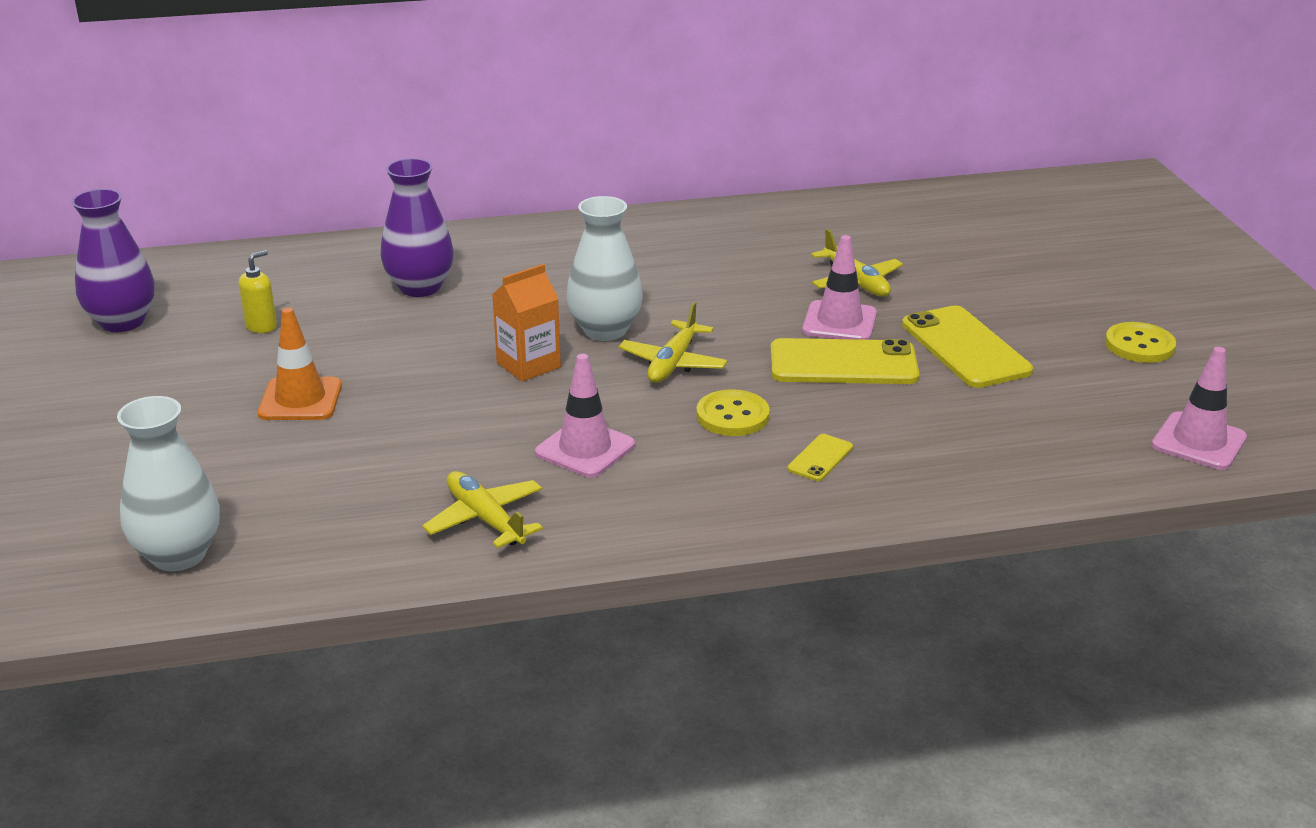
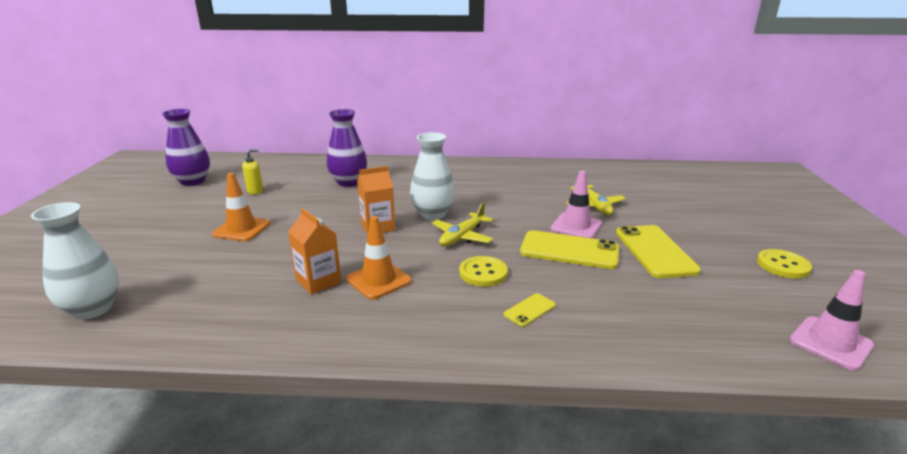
camera: 15 degrees right, 5 degrees down
yellow plane [422,471,543,548] -> none
pink traffic cone [535,354,635,478] -> orange traffic cone [346,216,411,300]
none -> orange carton [288,208,341,295]

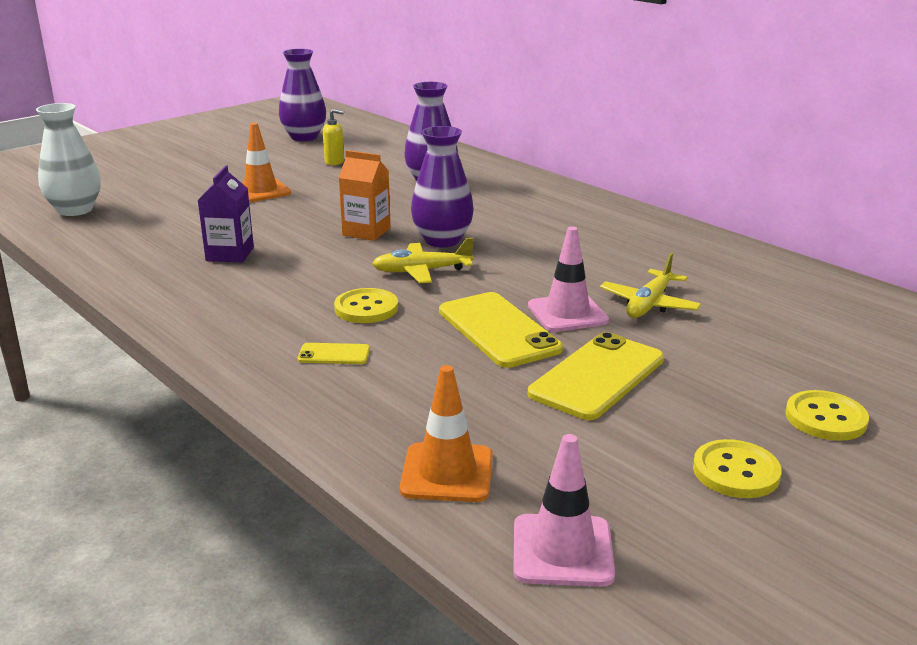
camera: 45 degrees right, 0 degrees up
orange carton [288,208,341,295] -> purple carton [198,165,254,263]
orange traffic cone [346,216,411,300] -> orange traffic cone moved to [400,365,493,502]
white vase [410,132,455,220] -> purple vase [411,126,474,247]
none -> yellow button [785,390,869,441]

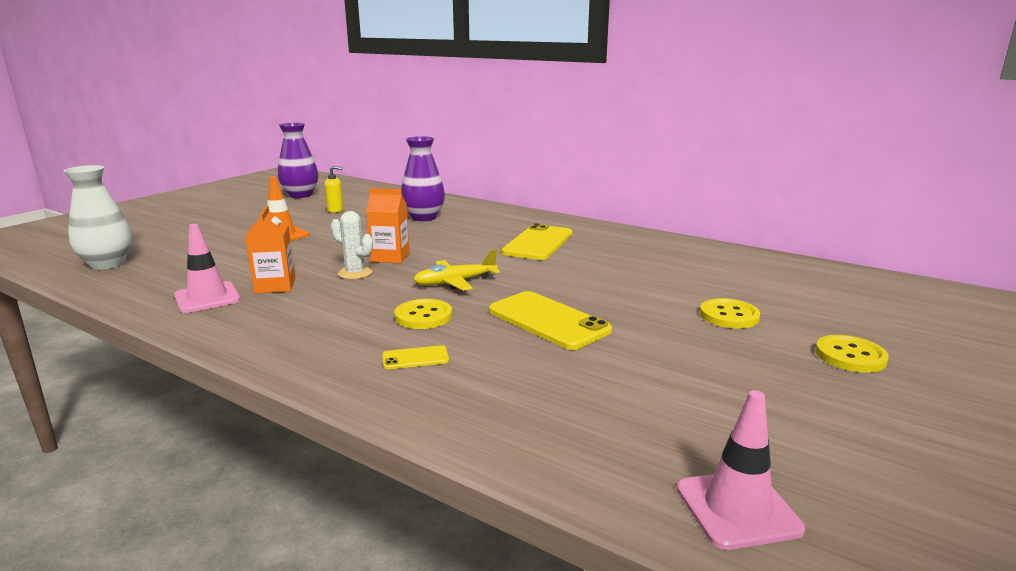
camera: 15 degrees left, 5 degrees down
purple carton [198,165,254,263] -> orange carton [245,205,295,294]
orange traffic cone [400,365,493,502] -> none
purple vase [411,126,474,247] -> none
pink traffic cone [528,227,609,332] -> pink traffic cone moved to [174,224,240,313]
yellow phone [528,332,664,420] -> yellow phone moved to [501,223,573,260]
yellow plane [600,253,701,318] -> none
yellow button [693,439,782,498] -> yellow button moved to [700,298,760,329]
none -> white cactus [331,211,373,279]

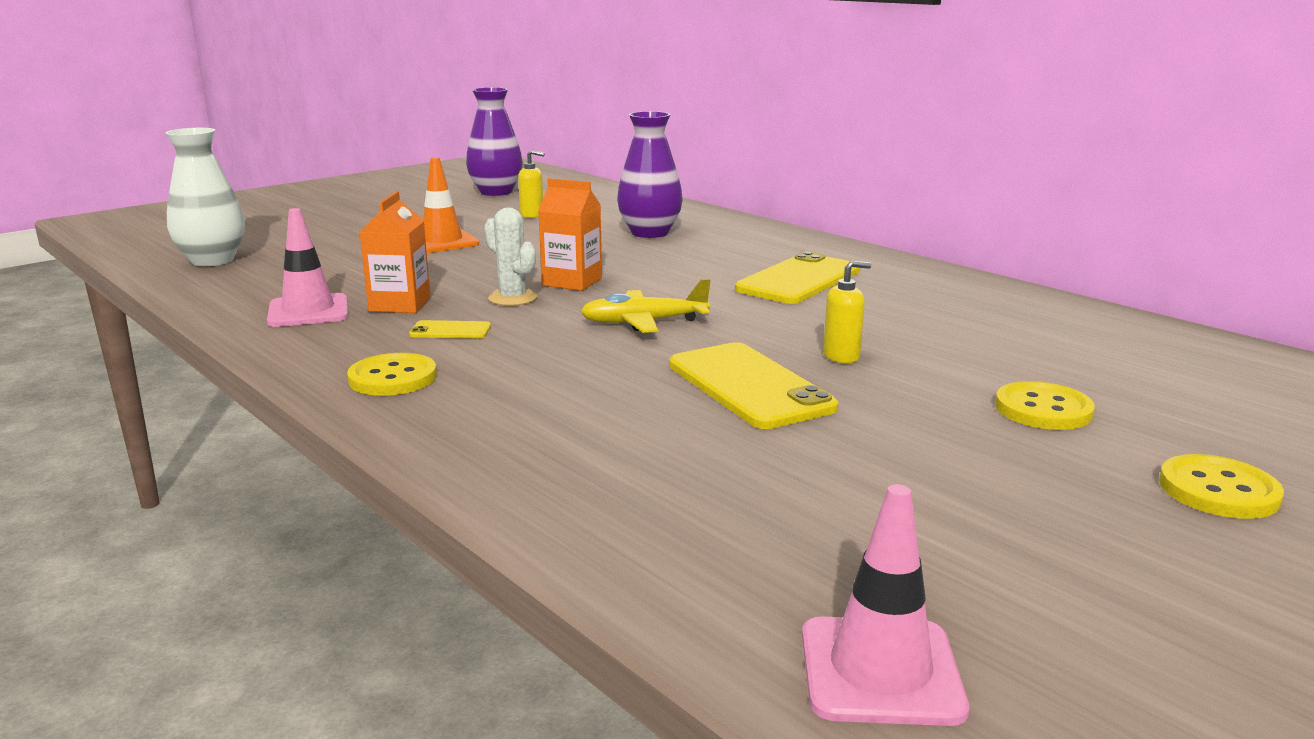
camera: 15 degrees right, 0 degrees up
yellow phone [382,345,449,369] -> yellow phone moved to [409,320,491,339]
yellow button [395,299,452,329] -> yellow button moved to [347,353,437,396]
none -> yellow soap dispenser [823,261,871,363]

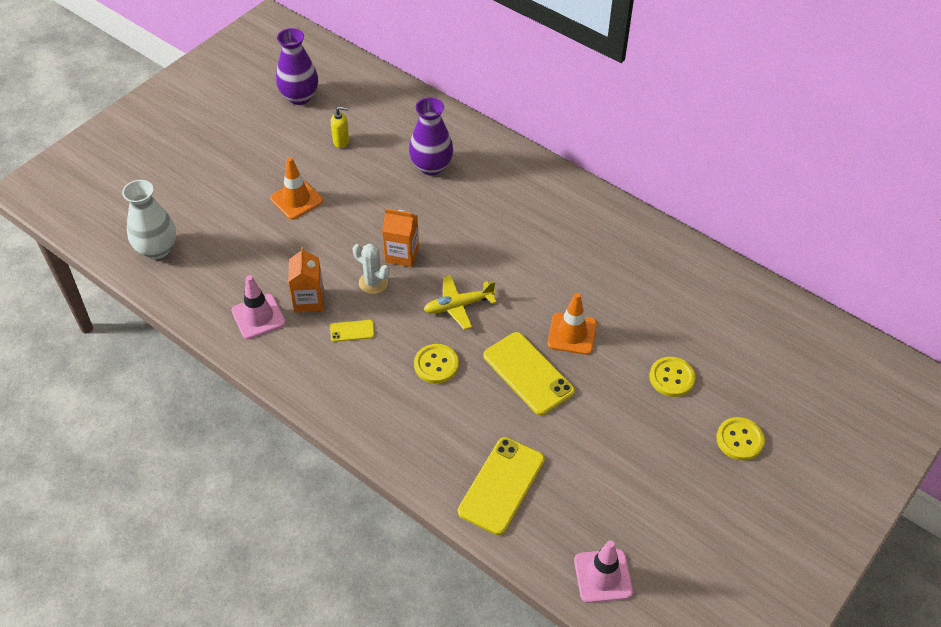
camera: 10 degrees left, 30 degrees up
yellow button [347,353,437,396] -> yellow button moved to [414,344,459,384]
yellow phone [735,252,860,304] -> yellow phone moved to [458,437,545,535]
yellow soap dispenser [823,261,871,363] -> orange traffic cone [547,293,597,355]

